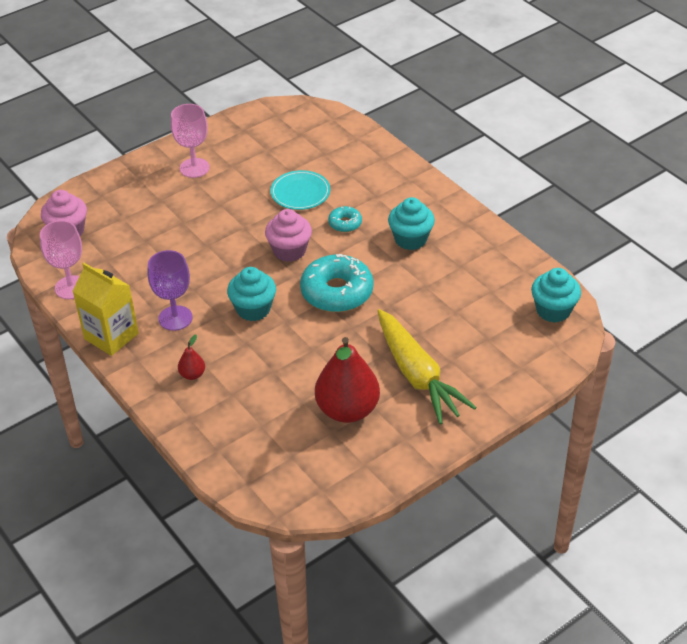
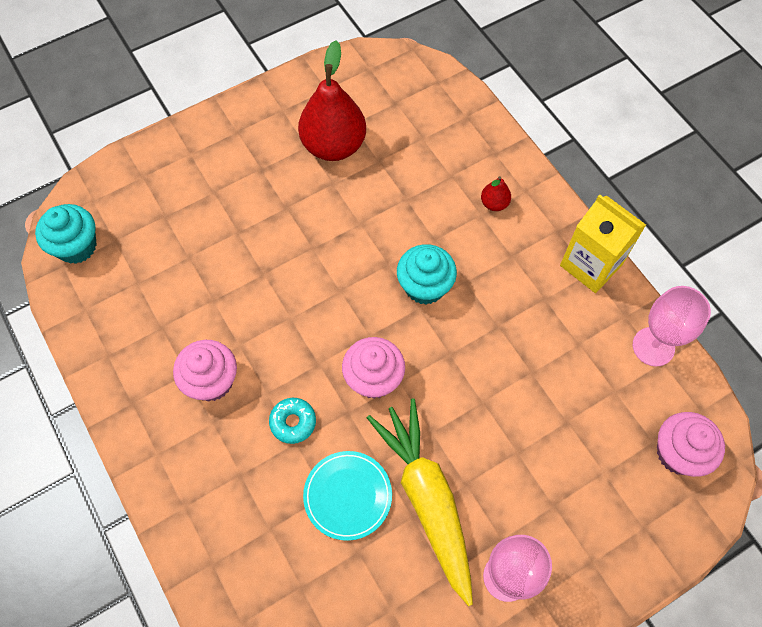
camera: 175 degrees left, 20 degrees up
purple goblet [148,250,193,331] -> none
turquoise donut [300,254,374,312] -> none
yellow carrot [378,309,477,424] -> yellow carrot moved to [367,398,473,606]
turquoise cupcake [388,197,435,250] -> pink cupcake [173,340,237,401]

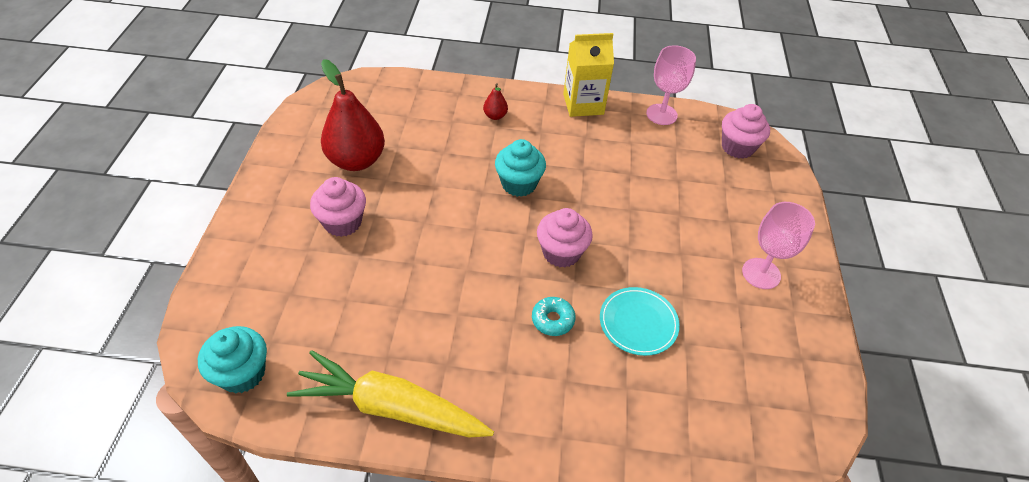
camera: 55 degrees left, 15 degrees down
pink cupcake [173,340,237,401] -> pink cupcake moved to [310,177,366,237]
yellow carrot [367,398,473,606] -> yellow carrot moved to [287,350,494,438]

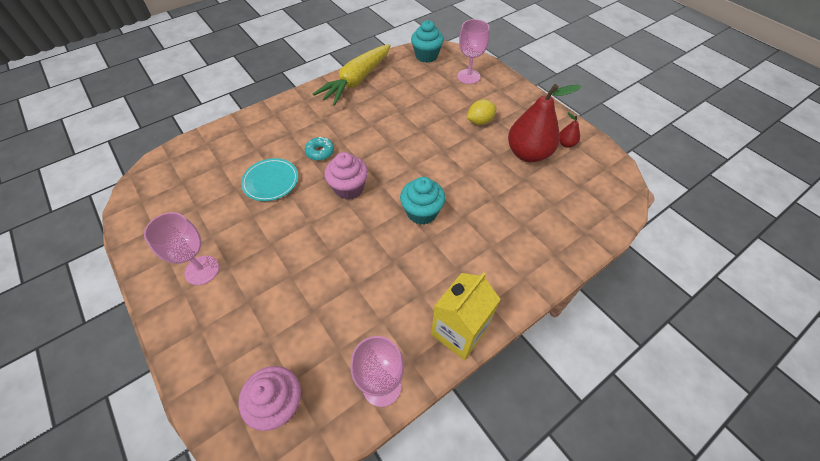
camera: 140 degrees right, 5 degrees up
yellow carrot [287,350,494,438] -> yellow carrot turned 150 degrees clockwise [313,44,391,105]
pink cupcake [310,177,366,237] -> yellow lemon [467,99,497,125]
red pear [483,83,508,120] -> red pear moved to [560,112,580,148]
none -> pink goblet [457,19,490,84]

